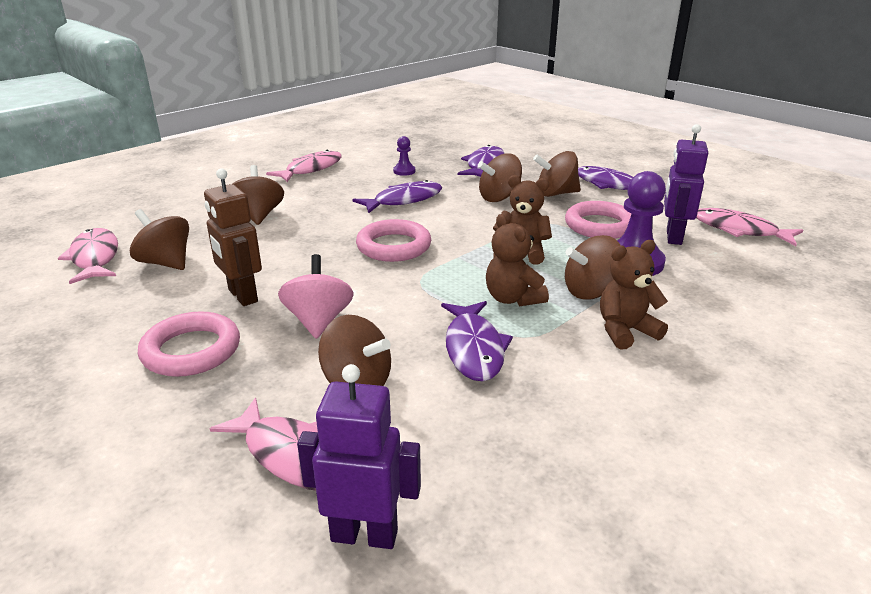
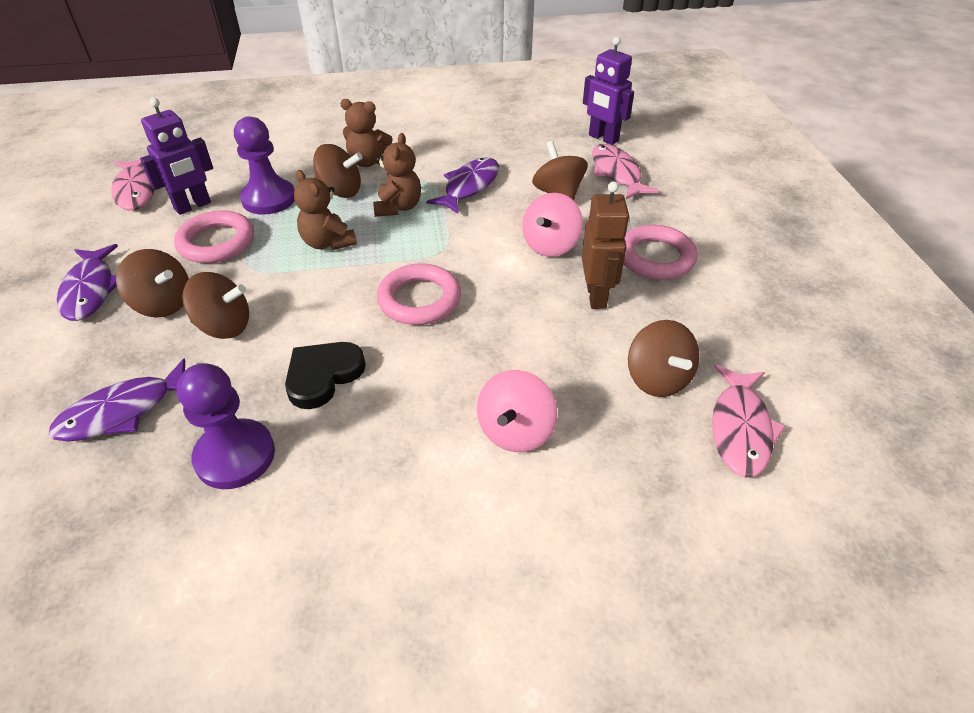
camera: 145 degrees left, 15 degrees up
brown spinning top [233,165,284,225] -> pink spinning top [477,370,558,452]
pink fish [266,150,342,182] -> none
purple fish [352,180,442,213] -> black heart [285,342,366,409]
purple pawn [393,136,415,176] -> purple pawn [177,363,275,489], size x2.00

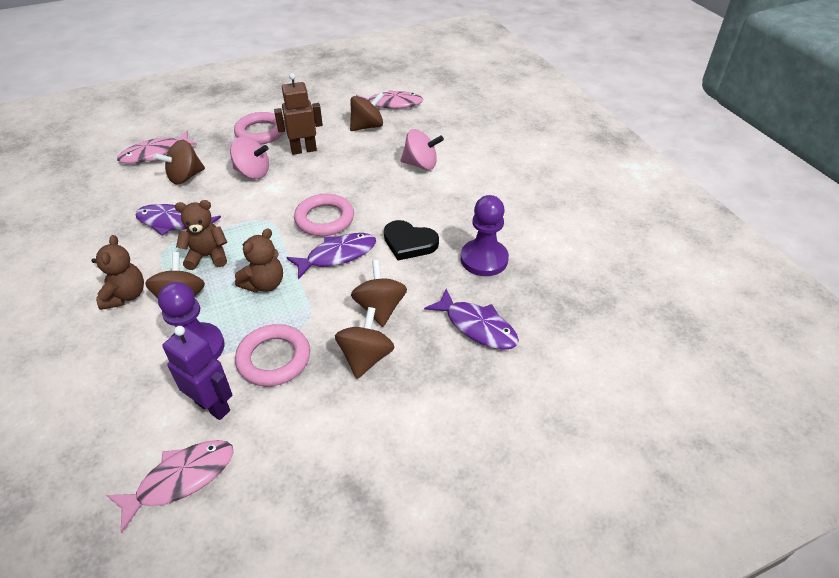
camera: 105 degrees left, 0 degrees up
purple fish [57,244,118,321] -> purple fish moved to [286,233,376,279]
purple robot [583,37,634,145] -> none

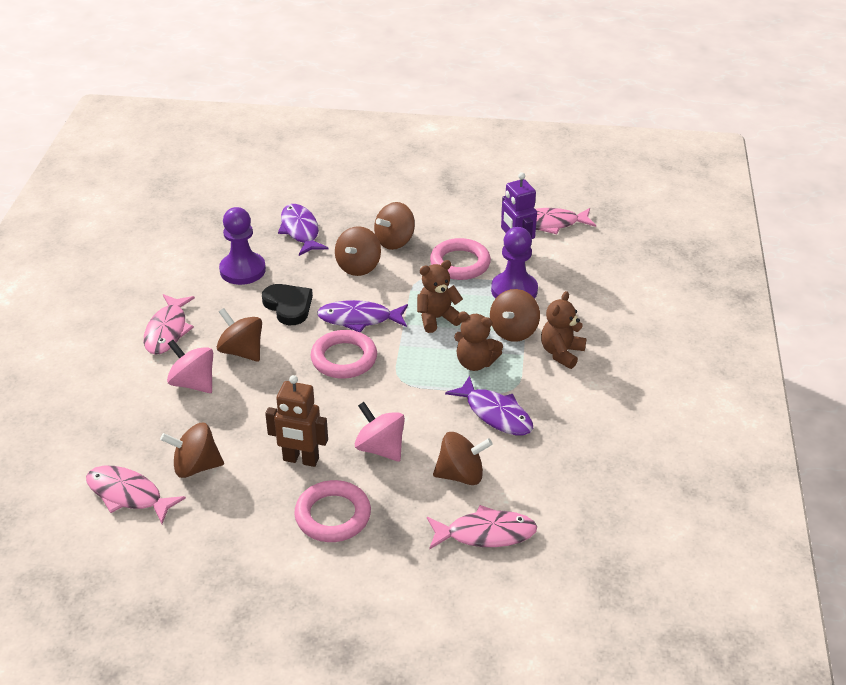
camera: 150 degrees left, 5 degrees down
none -> pink fish [144,294,195,355]
none -> brown spinning top [217,308,262,362]

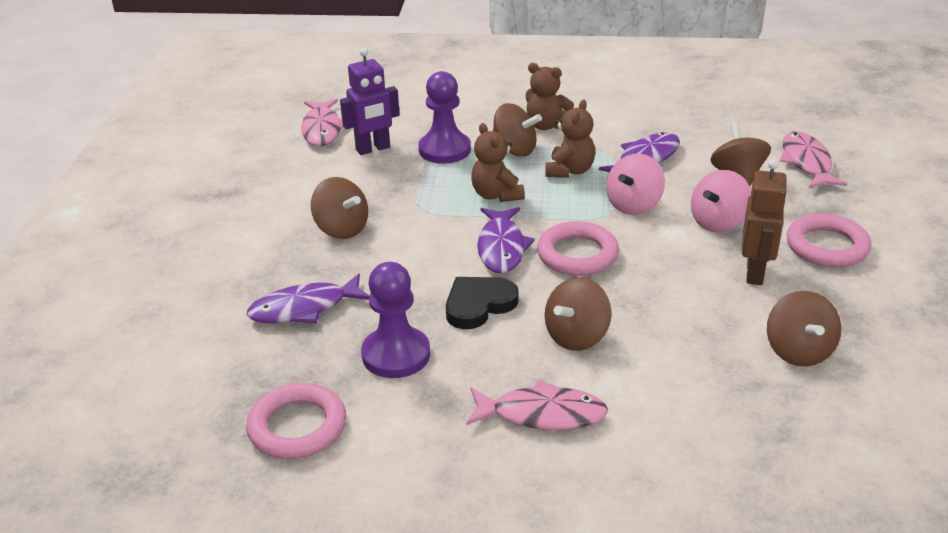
camera: 90 degrees left, 5 degrees down
pink fish [86,466,186,524] -> none
pink spinning top [167,340,213,393] -> pink spinning top moved to [606,154,665,215]
brown spinning top [335,226,381,276] -> none
pink ring [430,238,491,280] -> pink ring moved to [246,383,346,459]

